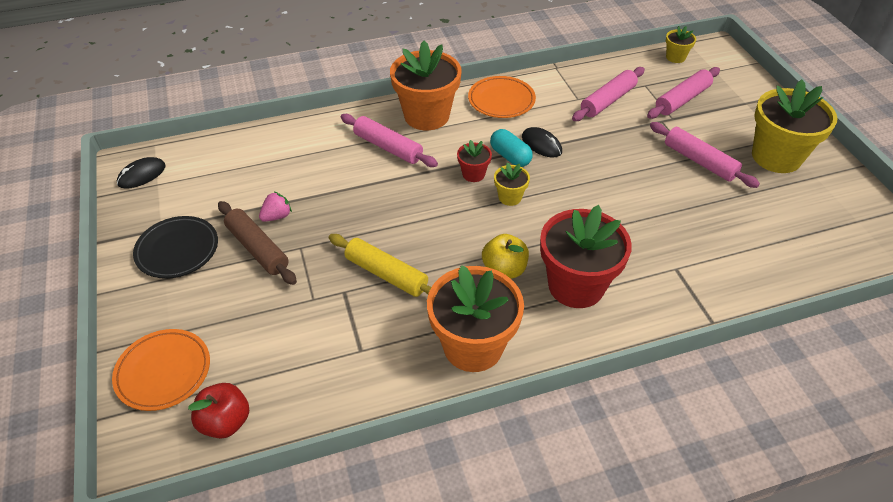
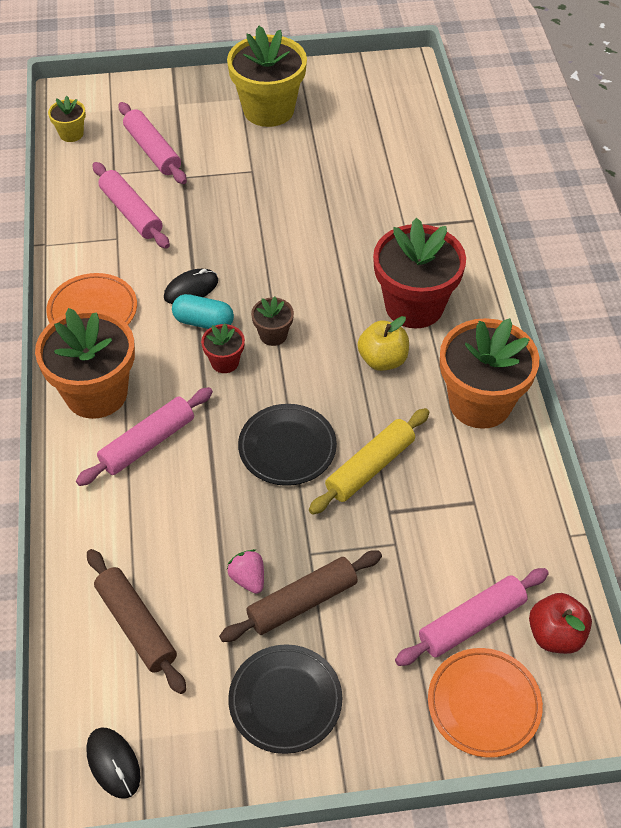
camera: 80 degrees left, 5 degrees up
turquoise capsule [490,129,533,167] -> turquoise capsule turned 45 degrees clockwise [172,294,234,329]
yellow flower pot [494,162,530,206] -> brown flower pot [251,297,294,346]
pink rolling pin [650,122,760,188] -> pink rolling pin moved to [395,568,549,666]
none -> brown rolling pin [87,549,186,694]
none -> black plate [238,404,337,486]

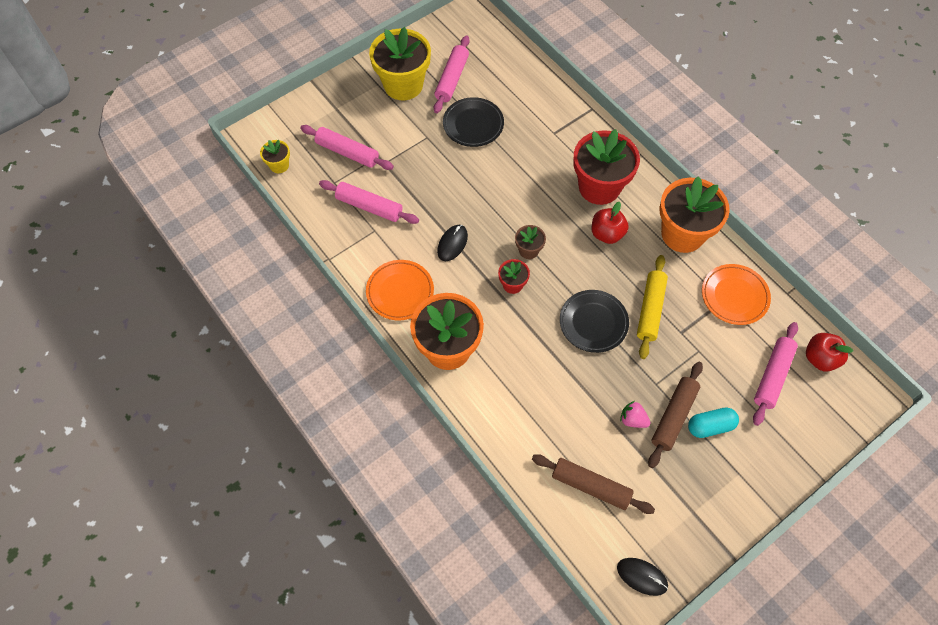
camera: 30 degrees left, 10 degrees up
pink rolling pin [76,387,213,486] -> pink rolling pin moved to [434,35,469,113]
turquoise capsule [172,294,234,329] -> turquoise capsule moved to [688,407,739,438]
black plate [228,644,342,754] -> black plate moved to [443,97,504,147]
yellow apple [358,316,409,371] -> red apple [592,202,629,244]
orange plate [428,648,543,758] -> orange plate moved to [702,264,771,325]

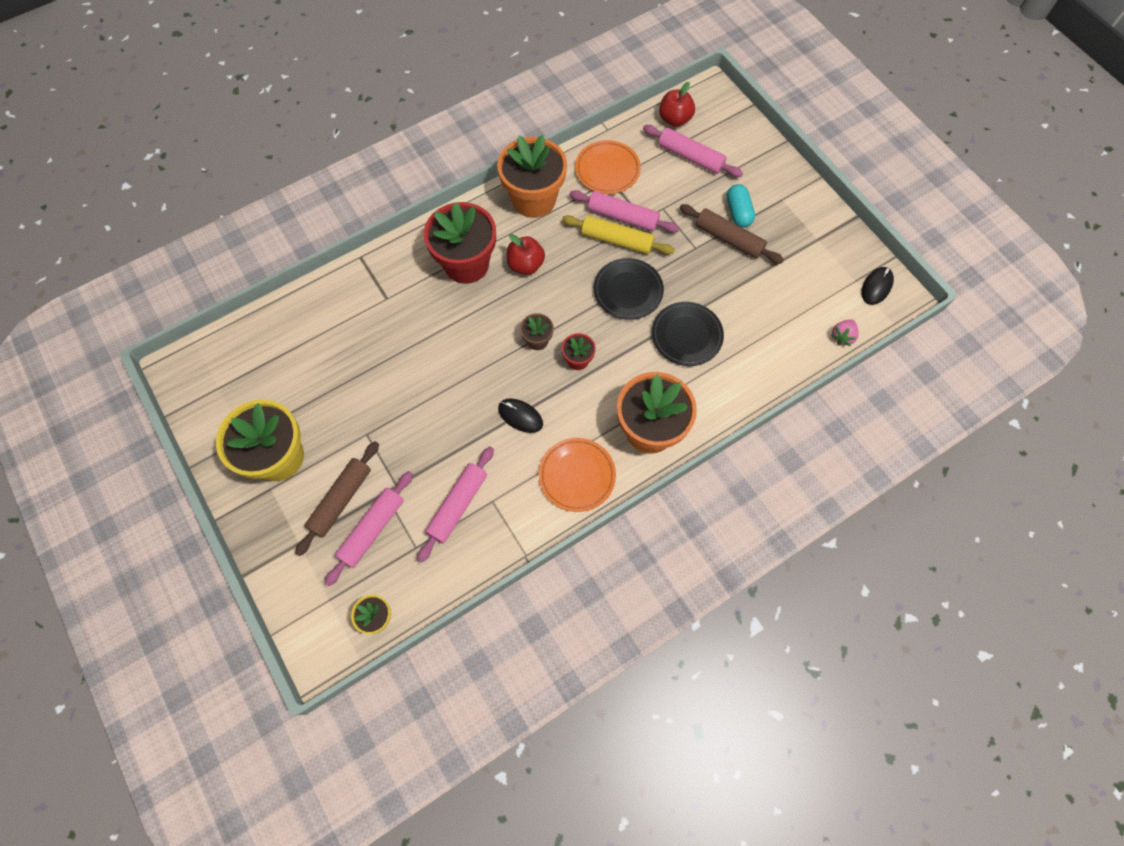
camera: 85 degrees left, 5 degrees up
pink rolling pin [434,35,469,113] -> pink rolling pin moved to [570,190,679,233]
black plate [443,97,504,147] -> black plate moved to [652,302,724,366]
brown rolling pin [532,454,655,514] -> brown rolling pin moved to [295,441,379,556]
pink strawberry [620,401,650,428] -> pink strawberry moved to [831,319,859,346]

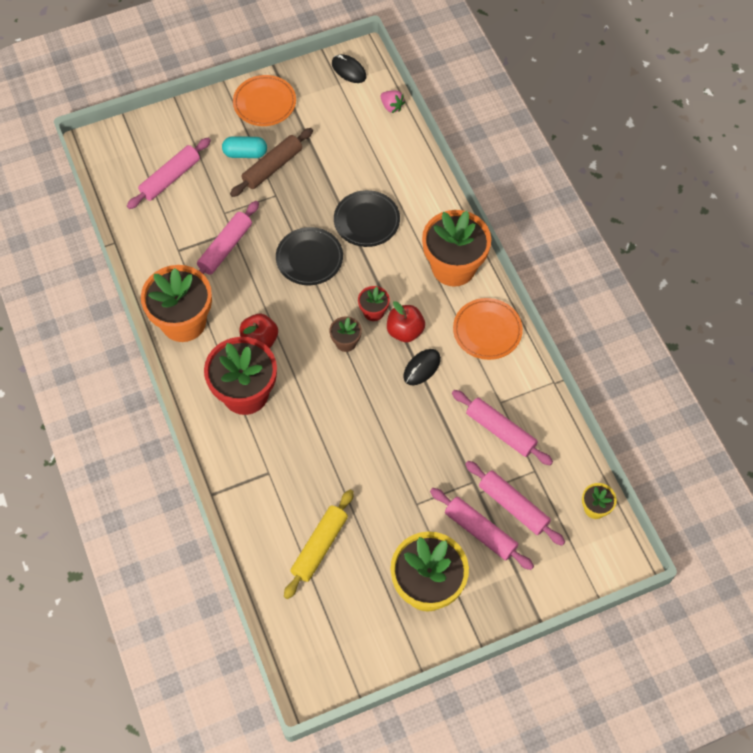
camera: 80 degrees left, 5 degrees down
brown rolling pin [295,441,379,556] -> pink rolling pin [430,488,534,570]
yellow rolling pin [562,215,675,254] -> yellow rolling pin moved to [284,490,354,599]
orange plate [575,140,641,194] -> orange plate moved to [233,75,296,126]
red apple [659,82,695,127] -> red apple moved to [387,301,425,342]

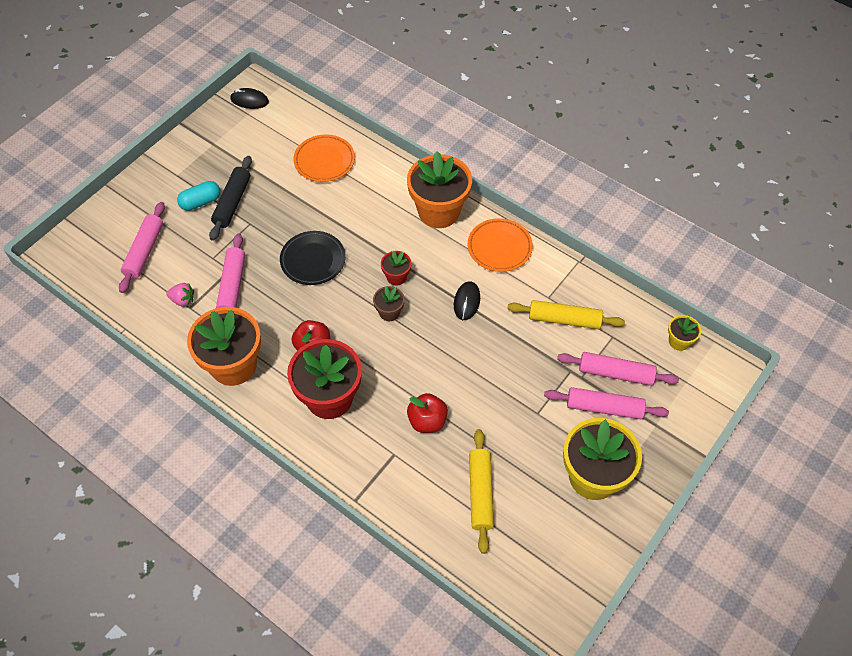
camera: 30 degrees left, 5 degrees down
brown rolling pin [230,128,313,197] -> black rolling pin [209,156,252,241]
orange plate [233,75,296,126] -> orange plate moved to [293,134,355,182]
black plate [334,190,400,247] -> none
pink strawberry [380,90,405,113] -> pink strawberry moved to [166,283,194,307]
red apple [387,301,425,342] -> red apple moved to [407,393,448,433]
pink rolling pin [452,390,553,465] -> yellow rolling pin [507,300,625,329]

